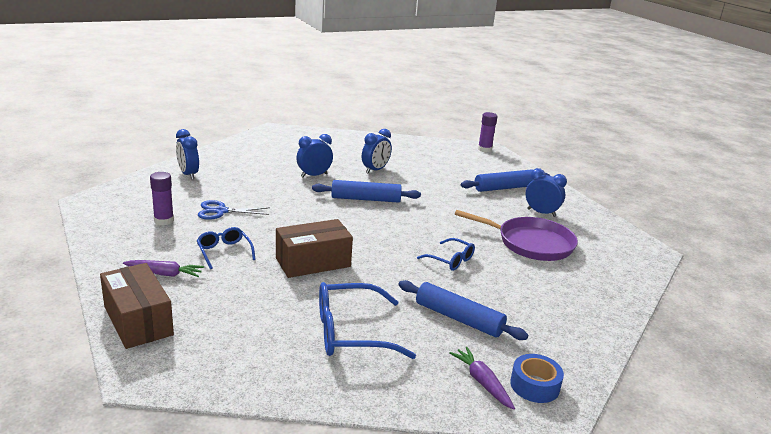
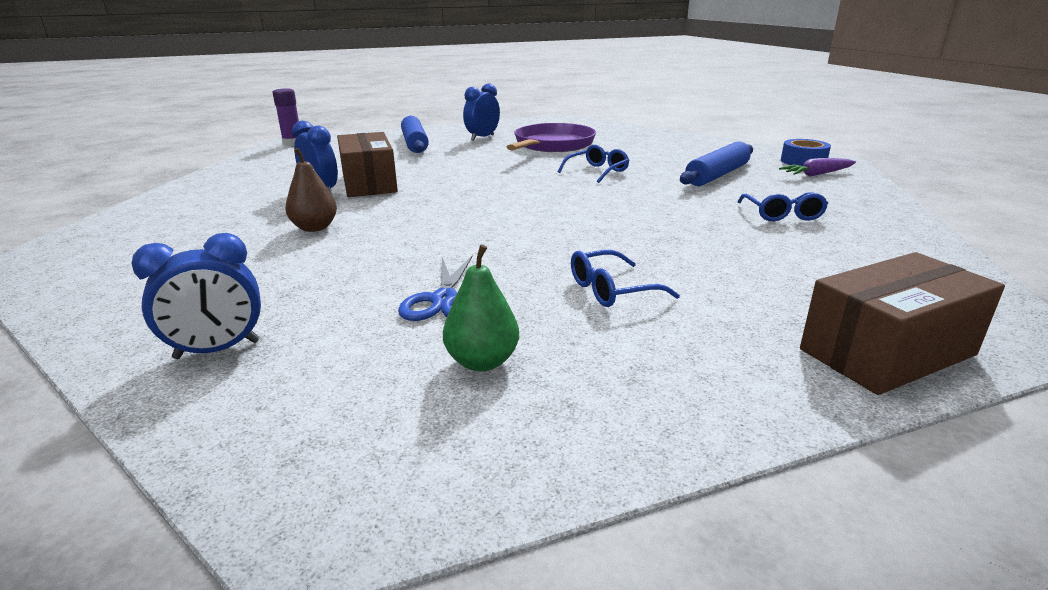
camera: 80 degrees left, 0 degrees up
purple carrot [123,260,204,277] -> none
purple glue stick [150,172,174,226] -> green pear [443,245,519,371]
brown box [276,219,353,278] -> brown box moved to [337,132,398,197]
blue clock [297,134,333,177] -> brown pear [285,148,337,232]
blue rolling pin [312,180,421,203] -> none
blue glasses [319,282,416,359] -> blue glasses [738,192,828,221], size x0.57

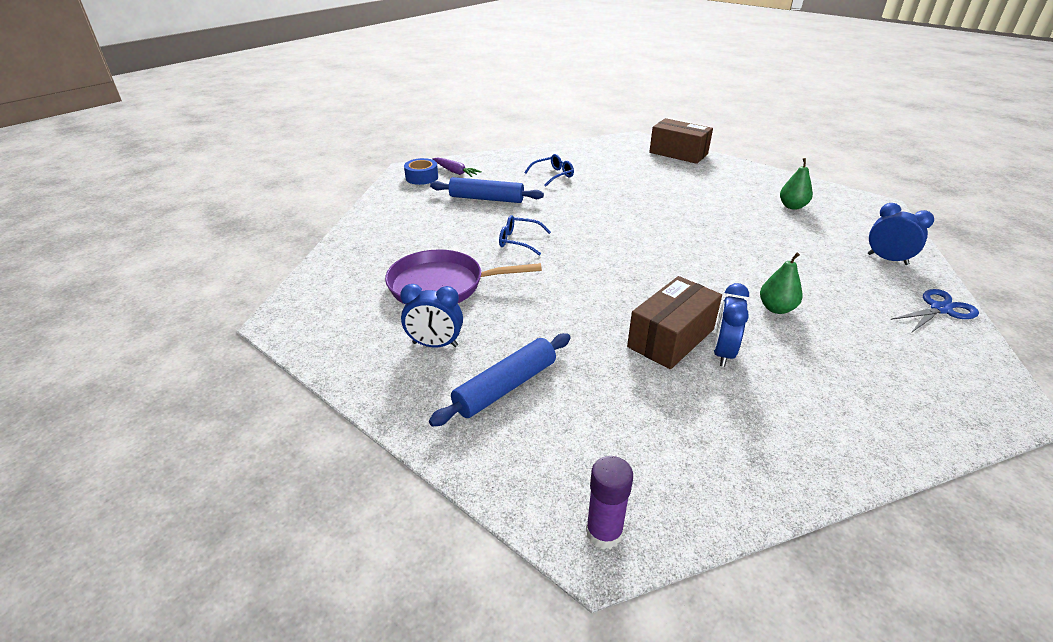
camera: 120 degrees left, 10 degrees up
brown pear [285,148,337,232] -> green pear [760,253,803,314]
blue scissors [398,255,473,321] -> blue scissors moved to [891,289,979,333]
blue glasses [571,250,680,307] -> none

